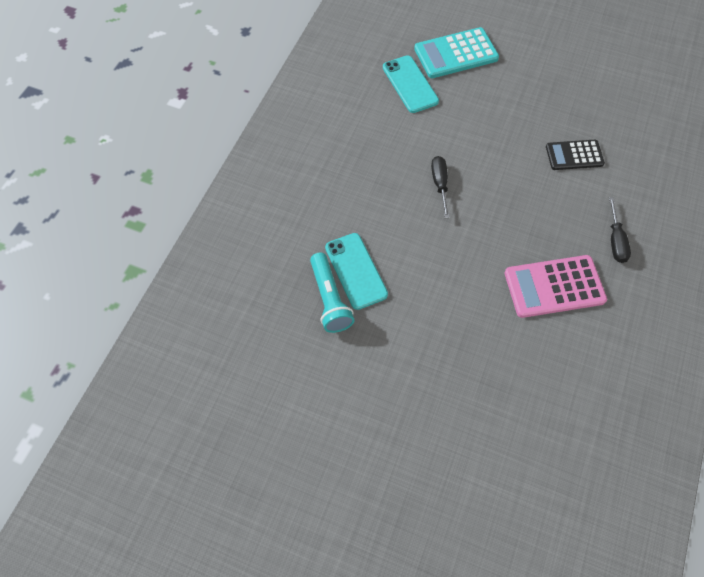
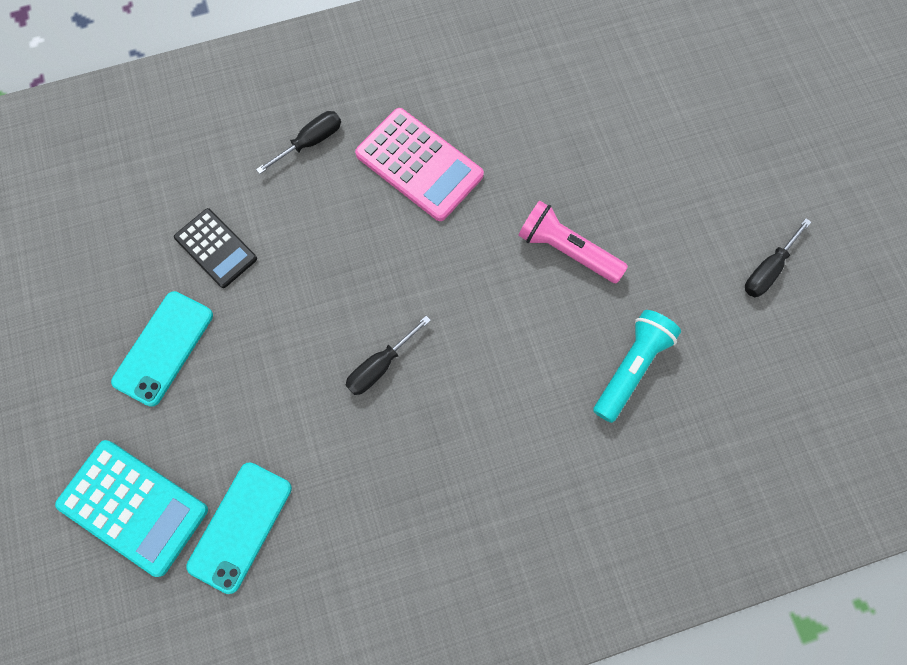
camera: 130 degrees left, 10 degrees up
turquoise phone [325,233,388,310] -> turquoise phone moved to [111,291,213,407]
none -> pink flashlight [518,200,628,283]
none -> black screwdriver [745,218,811,297]

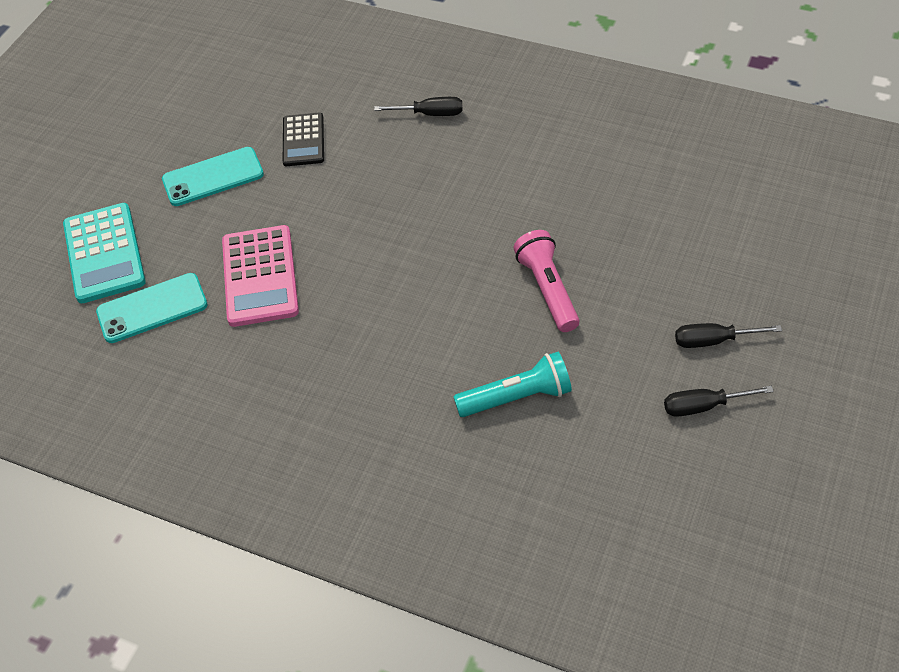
camera: 45 degrees right, 20 degrees down
black screwdriver [346,316,431,395] -> black screwdriver moved to [675,323,782,348]
pink calculator [355,108,484,221] -> pink calculator moved to [222,225,299,327]

